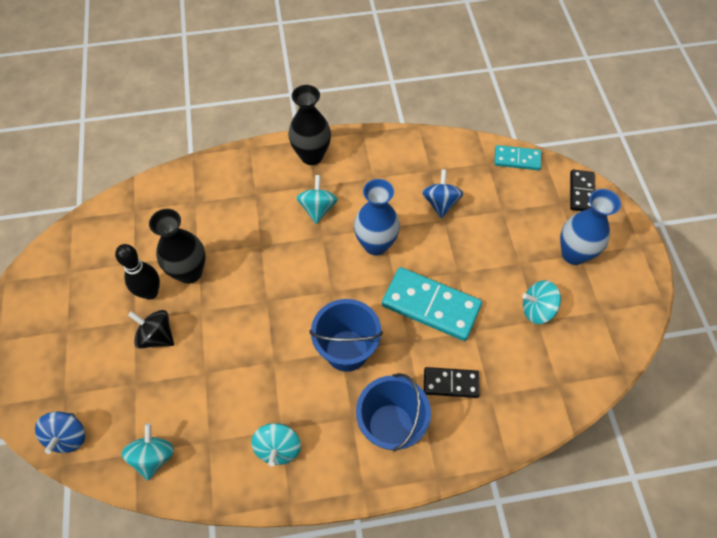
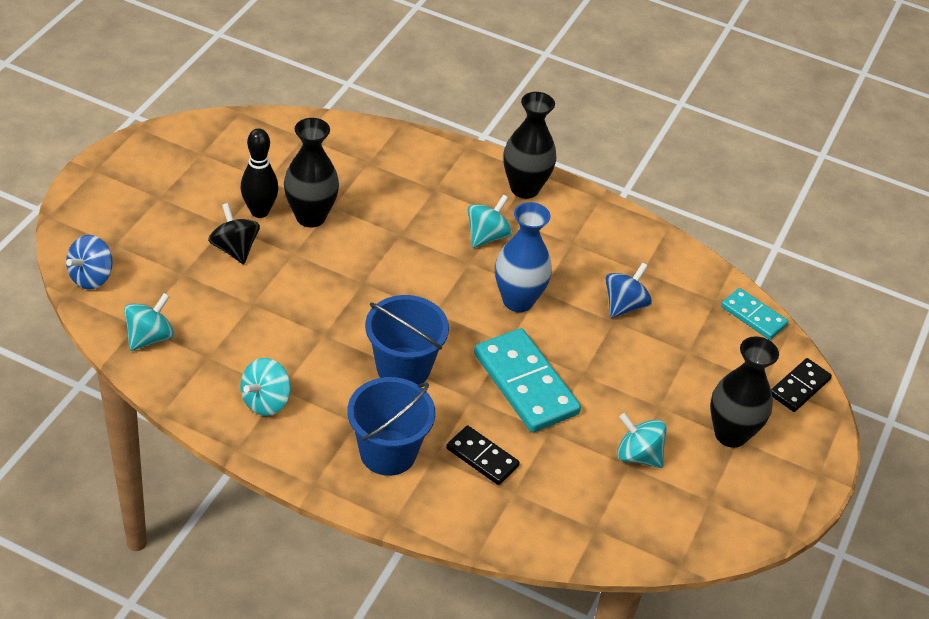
camera: 30 degrees right, 15 degrees down
blue vase [560,189,621,265] -> black vase [710,336,779,448]

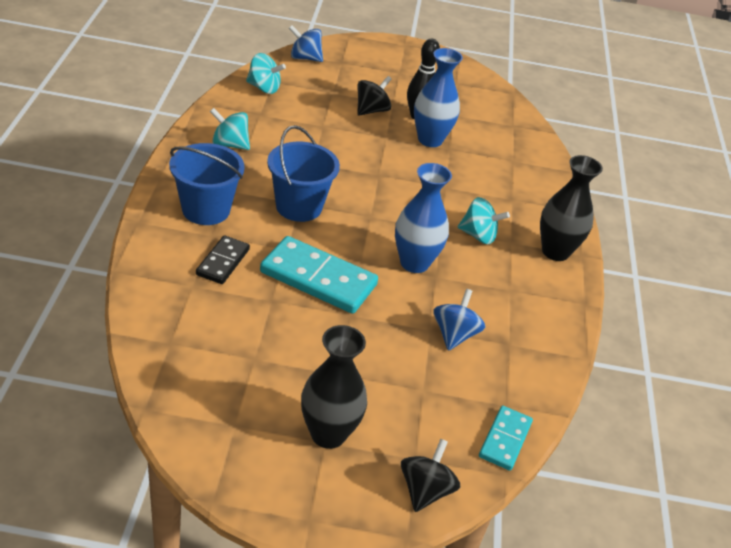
camera: 70 degrees right, 5 degrees down
black vase [284,118,339,227] -> blue vase [414,48,463,147]
turquoise domino [474,328,581,432] -> turquoise domino turned 75 degrees clockwise [260,236,378,314]
blue spinning top [605,262,652,318] -> blue spinning top turned 90 degrees counterclockwise [433,289,485,351]
turquoise spinning top [617,413,667,468] -> none
black domino [771,358,832,412] -> black spinning top [401,439,460,512]

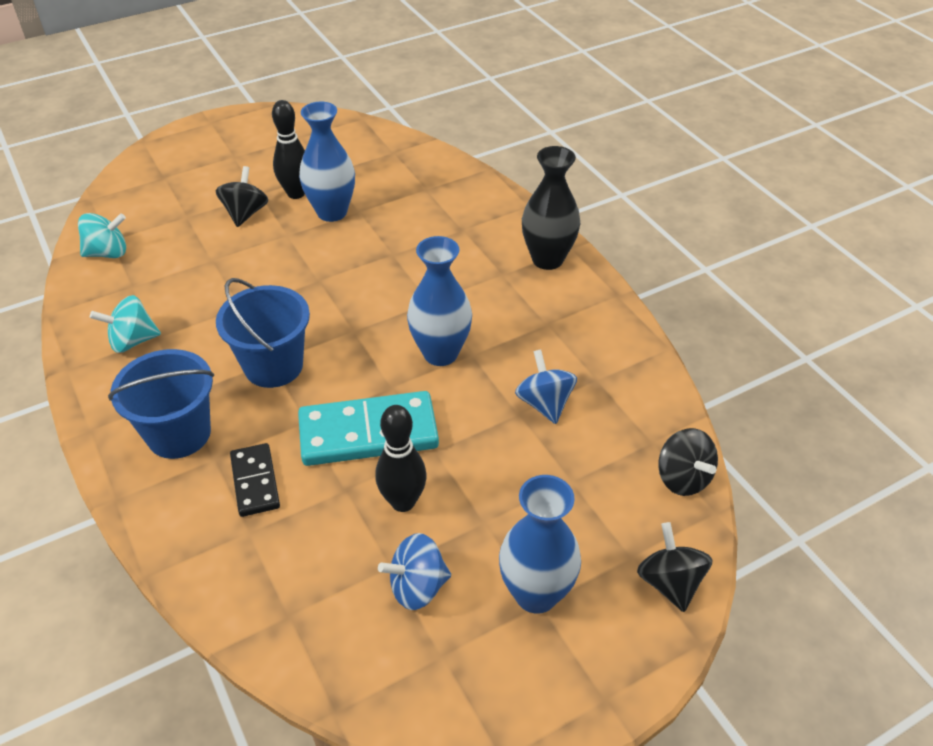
camera: 30 degrees left, 5 degrees up
blue spinning top [289,25,323,62] -> blue spinning top moved to [378,533,451,610]
black vase [301,325,367,449] -> blue vase [499,475,581,614]
turquoise spinning top [458,197,510,244] -> none
turquoise domino [479,406,533,471] -> black spinning top [658,428,718,496]
none -> black bowling pin [375,405,427,512]

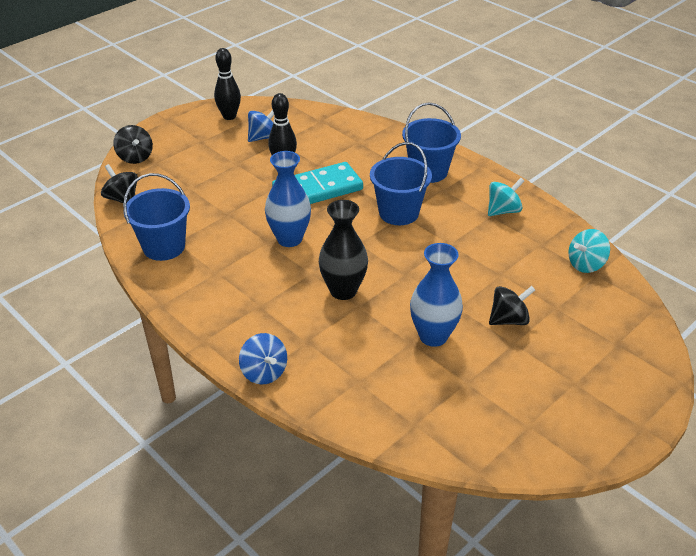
camera: 165 degrees right, 5 degrees down
black spinning top [216,166,268,227] -> black spinning top turned 105 degrees counterclockwise [489,286,535,325]
black domino [230,443,280,517] -> none
black bowling pin [272,100,305,199] -> black bowling pin moved to [214,48,241,120]
blue vase [499,475,581,614] -> none
blue spinning top [515,349,577,424] -> blue spinning top moved to [239,333,287,385]
black vase [522,146,580,270] -> black vase moved to [319,200,368,300]
none -> blue bucket [123,173,190,261]

